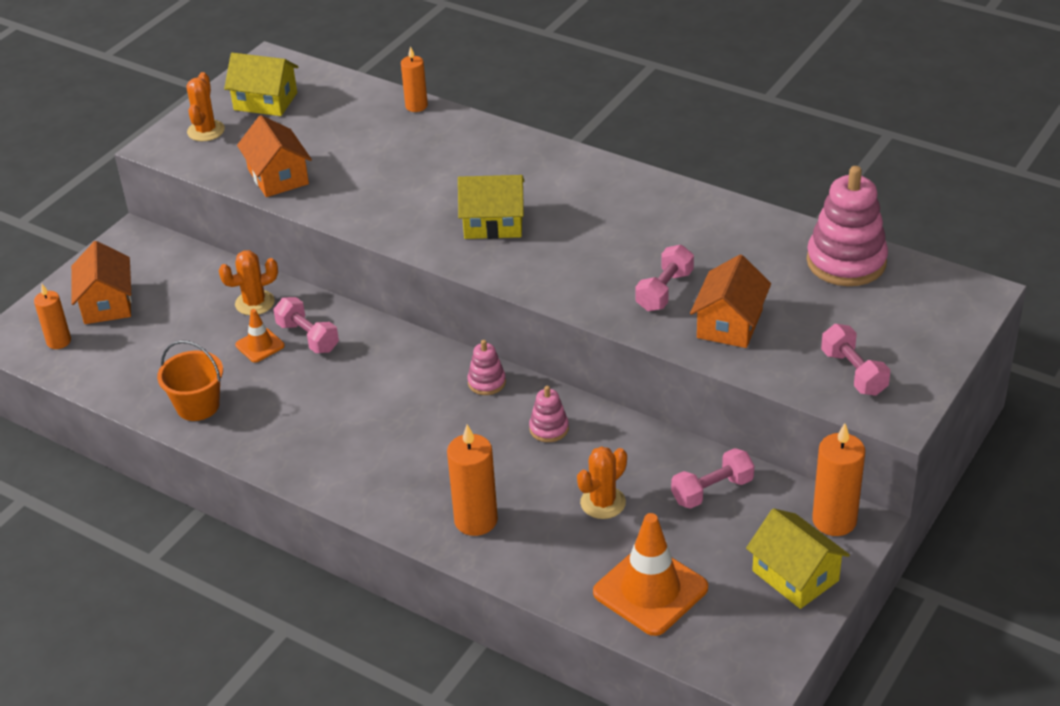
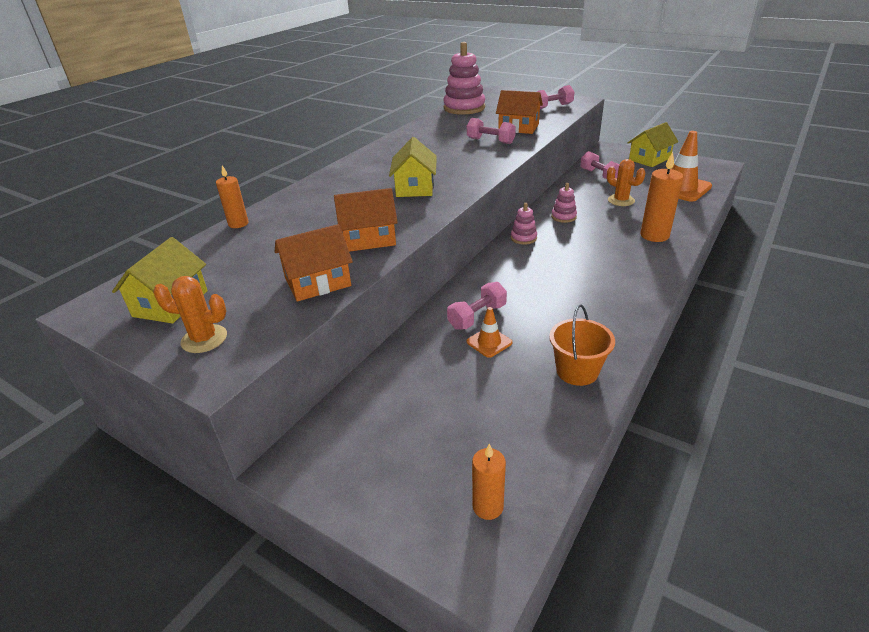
camera: 90 degrees left, 5 degrees down
orange house [71,241,132,324] -> orange house moved to [334,188,398,252]
orange cactus [219,250,278,315] -> none
orange candle [812,423,865,536] -> none

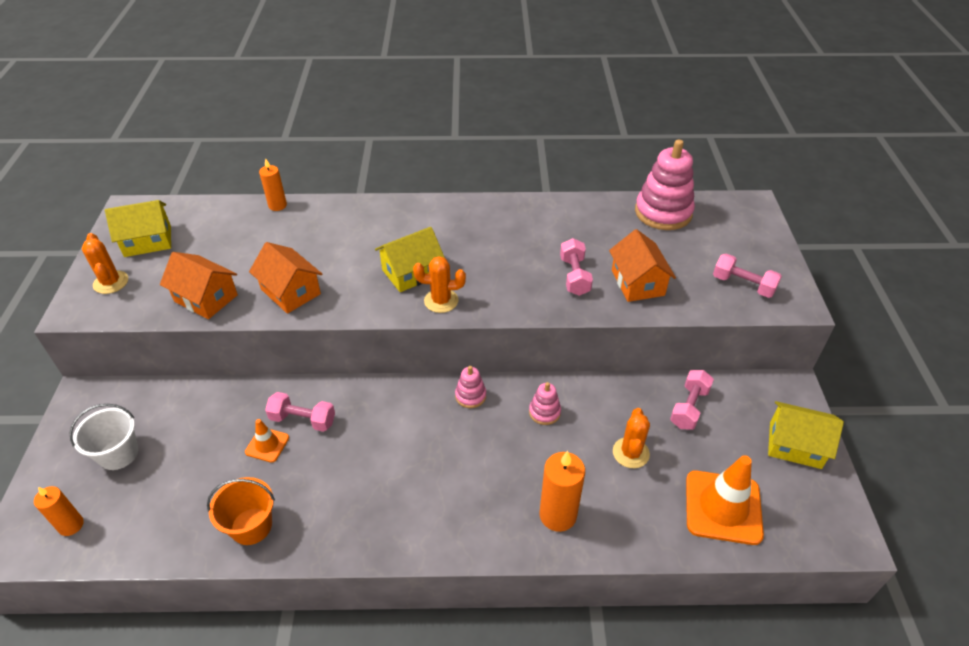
camera: 55 degrees right, 10 degrees up
none -> white bucket [70,404,138,470]
none -> orange cactus [413,256,466,313]

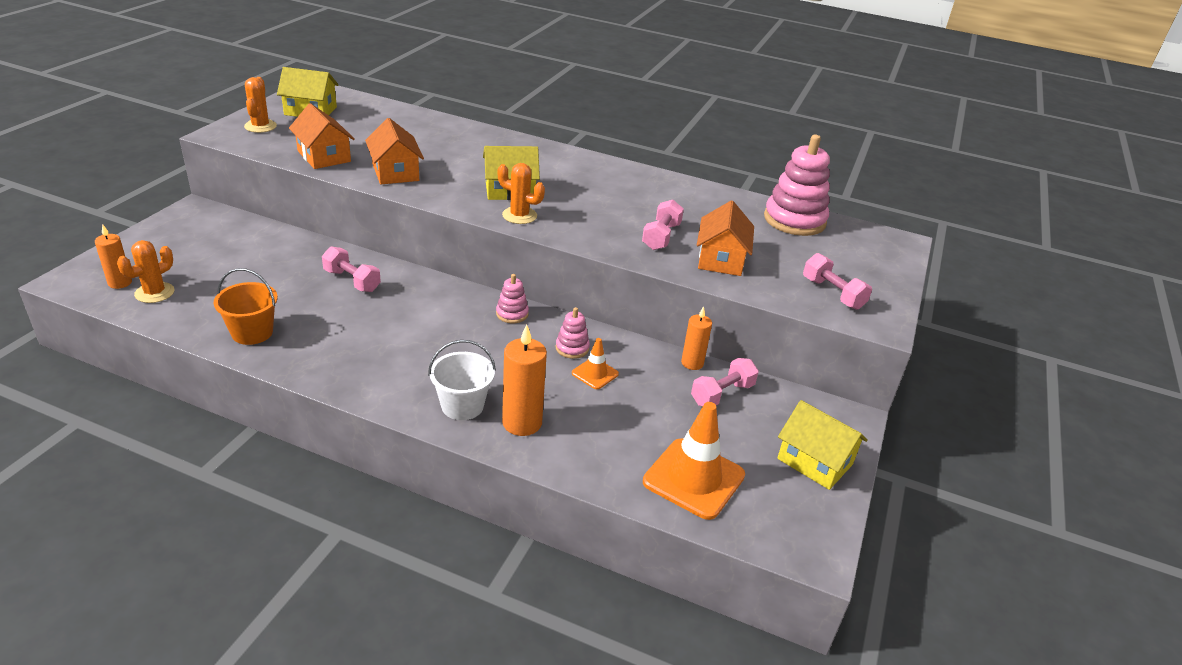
camera: 20 degrees right, 10 degrees down
white bucket [70,404,138,470] -> white bucket moved to [428,340,496,420]
orange traffic cone [245,419,289,463] -> orange traffic cone moved to [572,338,619,389]
orange candle [259,158,287,211] -> orange candle moved to [681,306,712,370]
orange cactus [613,408,650,468] -> orange cactus moved to [117,240,175,303]

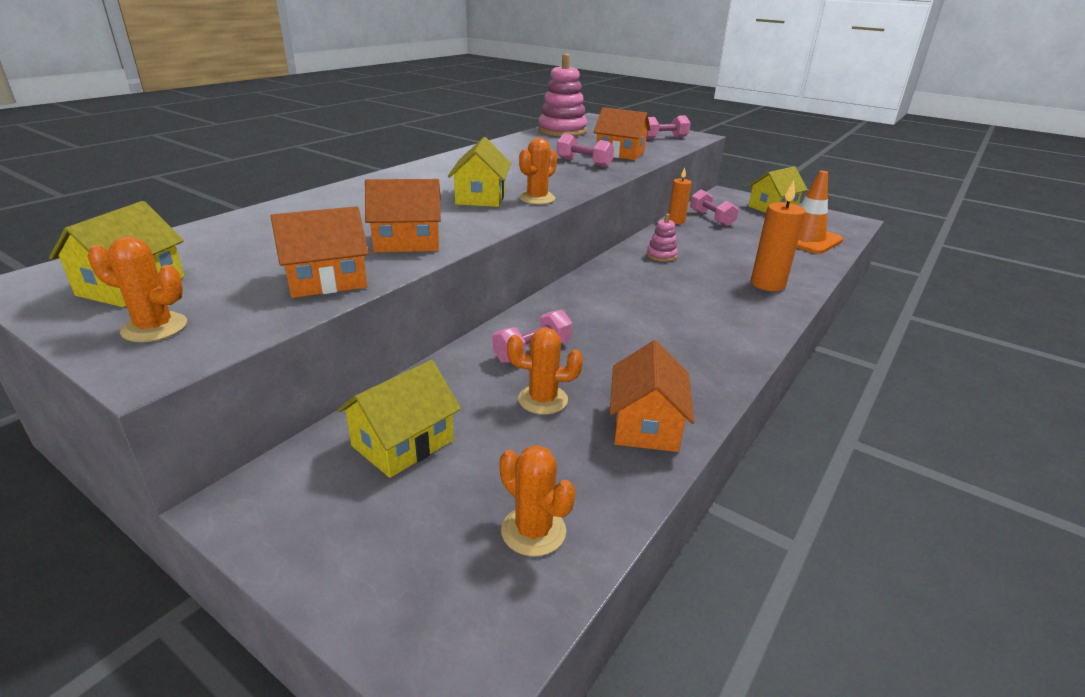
camera: 75 degrees left, 5 degrees down
orange candle [95,224,132,289] -> none
orange bucket [214,268,278,345] -> orange house [610,340,694,452]
white bucket [428,340,496,420] -> none
pink stacking toy [496,274,529,323] -> none
orange traffic cone [572,338,619,389] -> none
none -> yellow house [337,360,461,478]
none -> orange cactus [507,327,583,414]

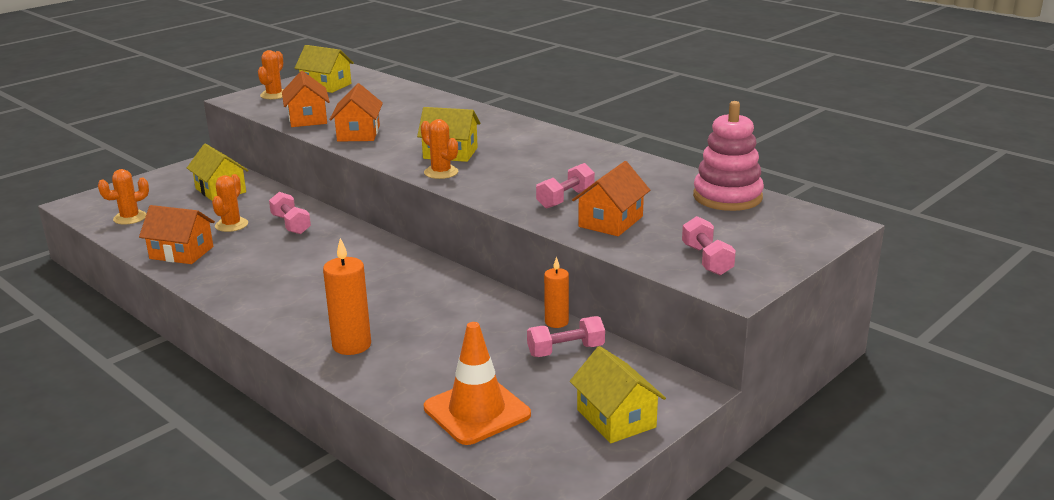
camera: 100 degrees right, 5 degrees down
pink stacking toy [647,214,678,262] -> none

